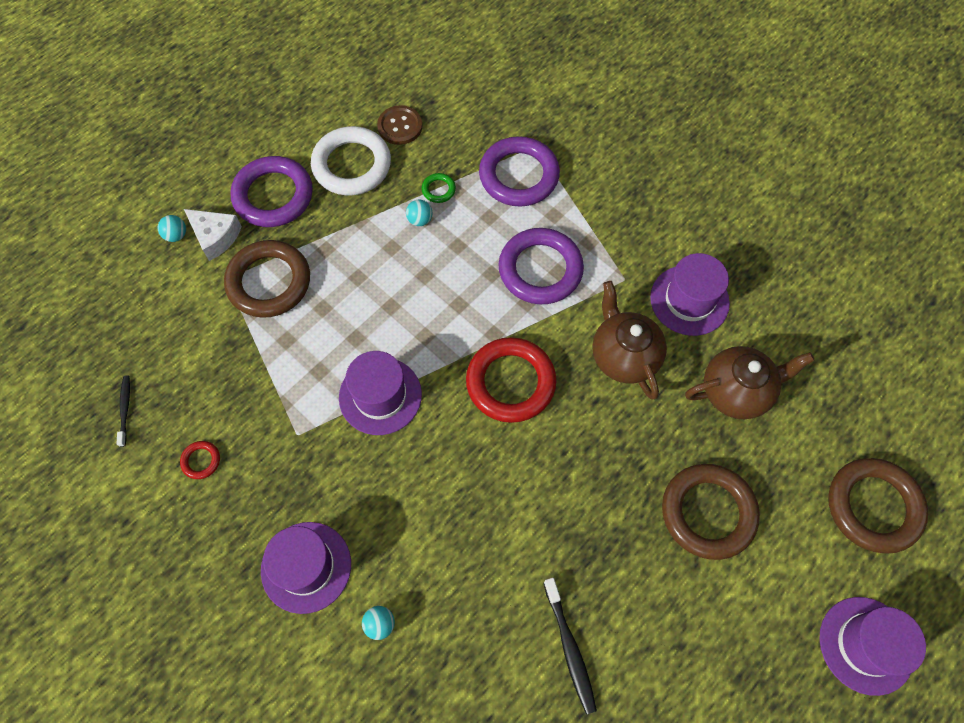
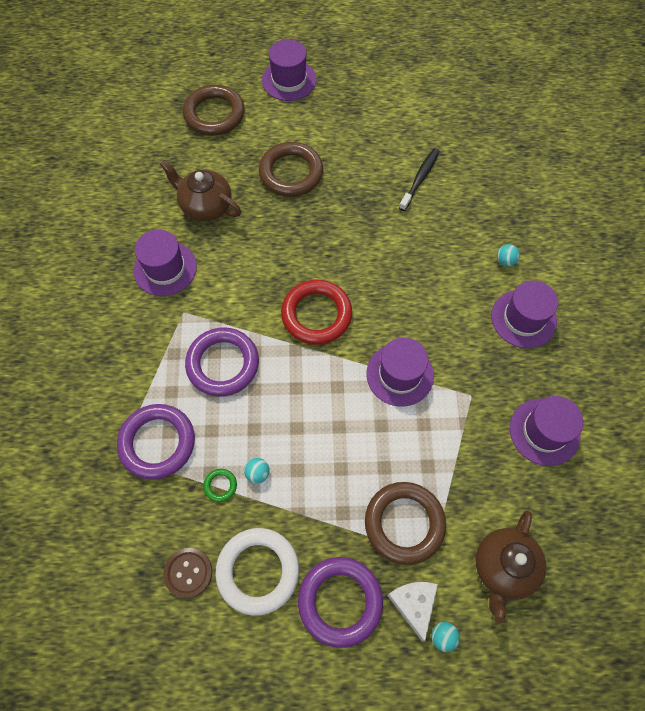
camera: 135 degrees left, 0 degrees up
black toothbrush [116,375,130,447] -> none
red ring [180,441,220,479] -> purple hat [510,396,583,466]
brown teapot [592,281,667,400] -> brown teapot moved to [476,510,546,623]

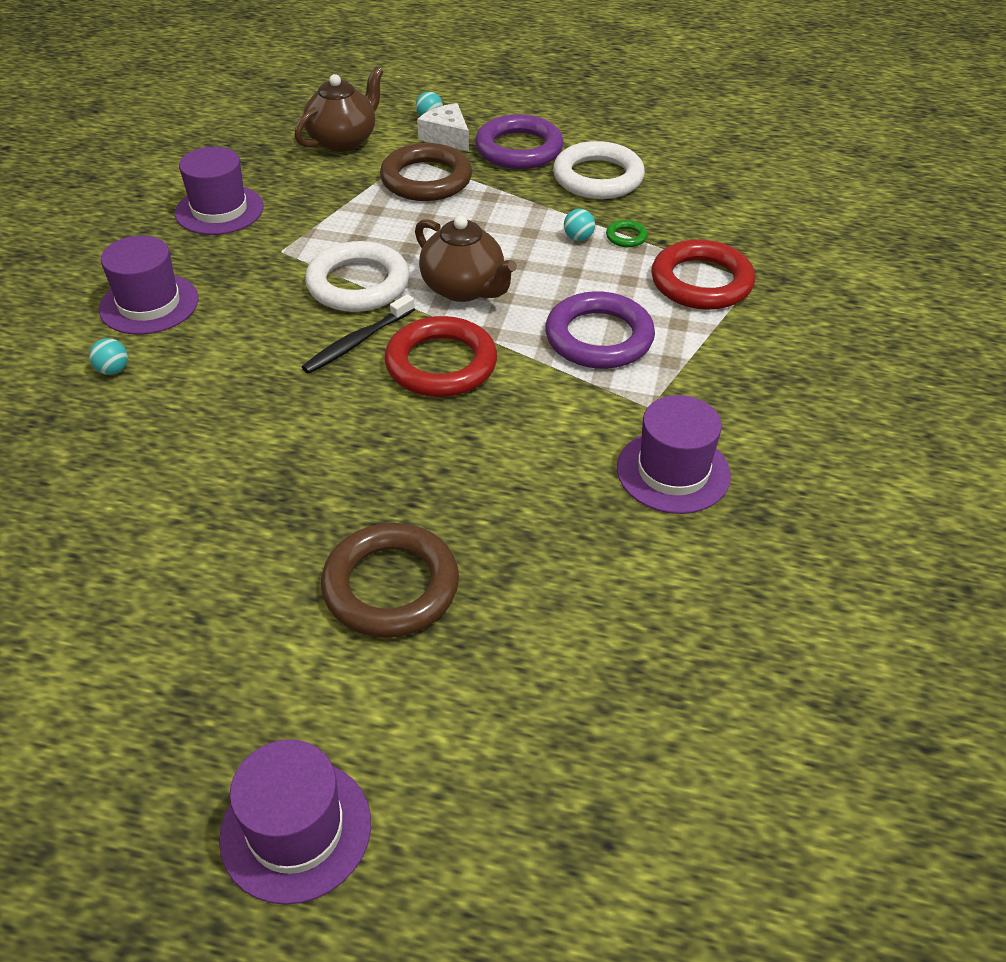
camera: 165 degrees left, 20 degrees down
purple ring [117,404,195,480] -> red ring [651,239,755,310]
brown teapot [160,160,241,222] -> brown teapot moved to [415,215,517,302]
brown button [163,548,212,598] -> none
brown ring [183,85,245,136] -> none
purple hat [366,338,434,407] -> white ring [305,241,409,312]
white cheese [387,582,438,642] -> white cheese turned 135 degrees clockwise [417,103,469,151]
black toothbrush [399,148,440,211] -> black toothbrush moved to [302,294,415,374]

